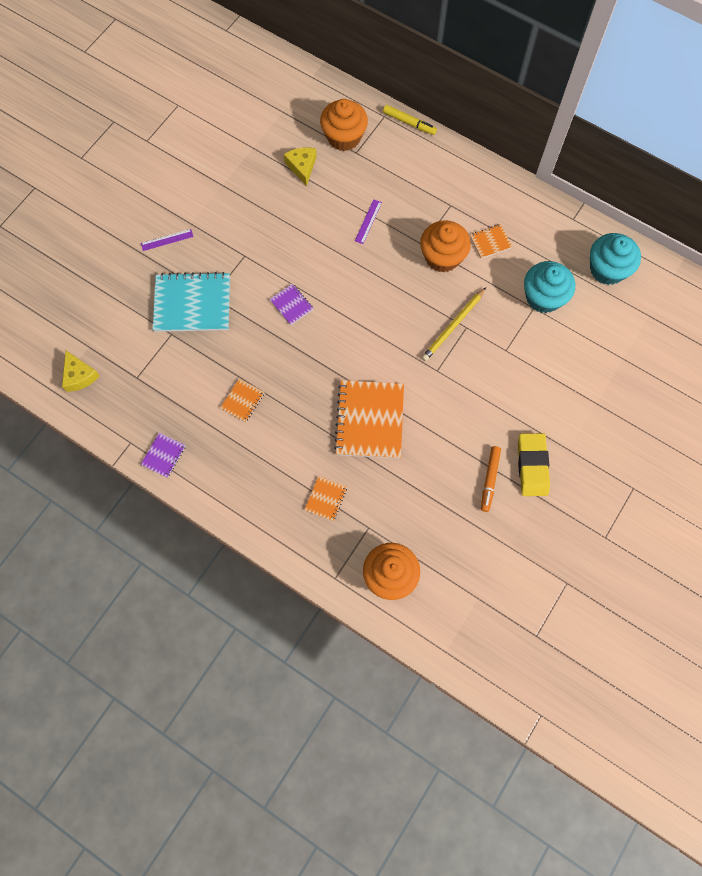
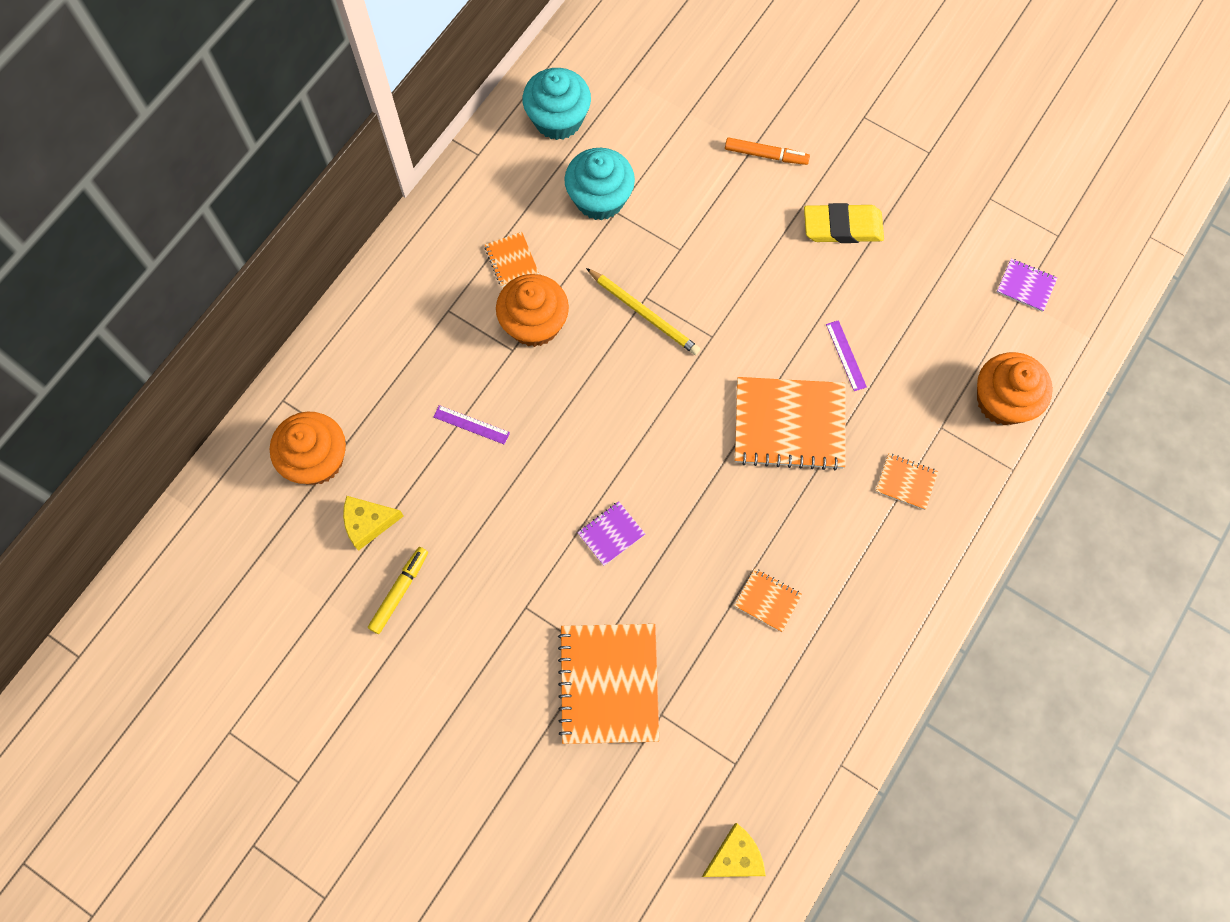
camera: 90 degrees left, 0 degrees up
purple notebook [140,433,186,478] -> purple notebook moved to [997,258,1057,312]
purple ruler [141,229,194,251] -> purple ruler moved to [826,320,867,391]
turquoise notebook [153,272,230,332] -> orange notebook [558,624,659,744]
yellow marker [383,105,437,135] -> yellow marker moved to [368,547,428,634]
orange marker [481,446,501,512] -> orange marker moved to [725,137,810,165]

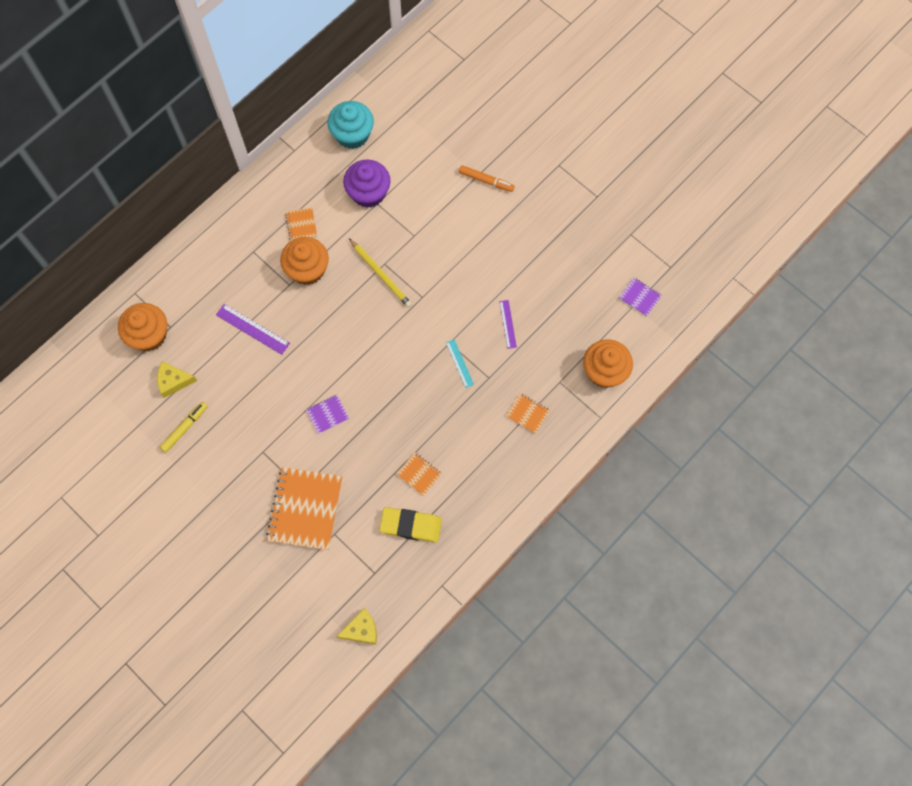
camera: 10 degrees right, 0 degrees up
purple ruler [433,405,510,445] -> purple ruler [216,304,290,355], size x1.57
turquoise cupcake [564,148,635,220] -> purple cupcake [343,160,391,208]
orange notebook [735,377,846,470] -> turquoise ruler [446,339,474,388]
yellow eraser [804,203,884,243] -> yellow eraser moved to [379,507,442,542]

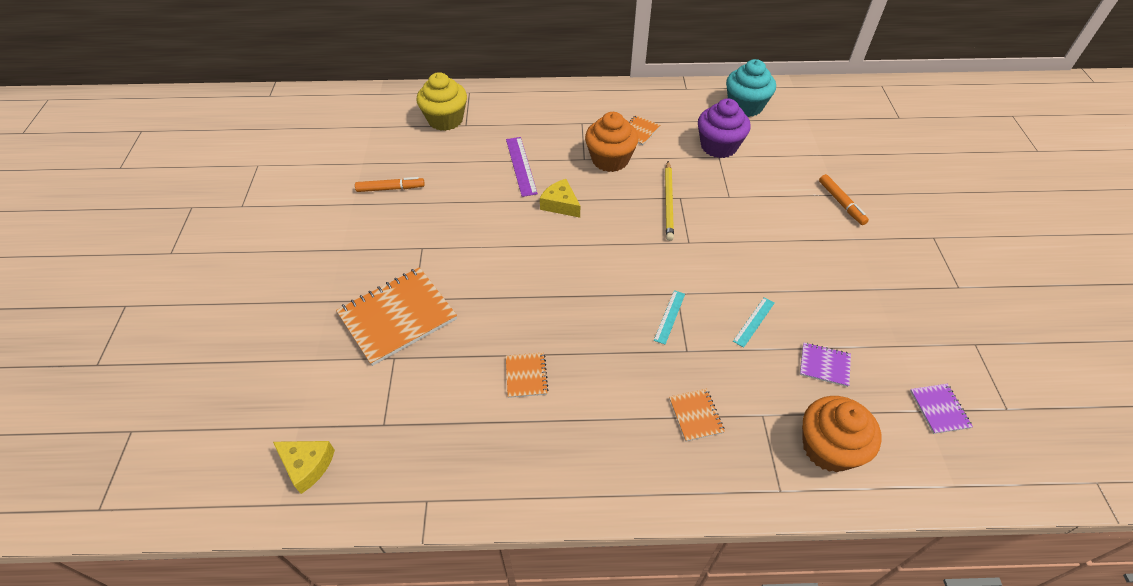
camera: 45 degrees right, 20 degrees down
orange cupcake [118,303,167,351] -> yellow cupcake [417,72,467,131]
yellow cheese [157,361,197,398] -> yellow cheese moved to [540,179,580,218]
yellow marker [160,402,208,453] -> orange marker [355,177,425,192]
purple notebook [306,395,349,434] -> purple notebook moved to [800,342,851,387]
yellow eraser [379,507,442,542] -> none
purple ruler [500,300,517,349] -> turquoise ruler [733,297,774,348]

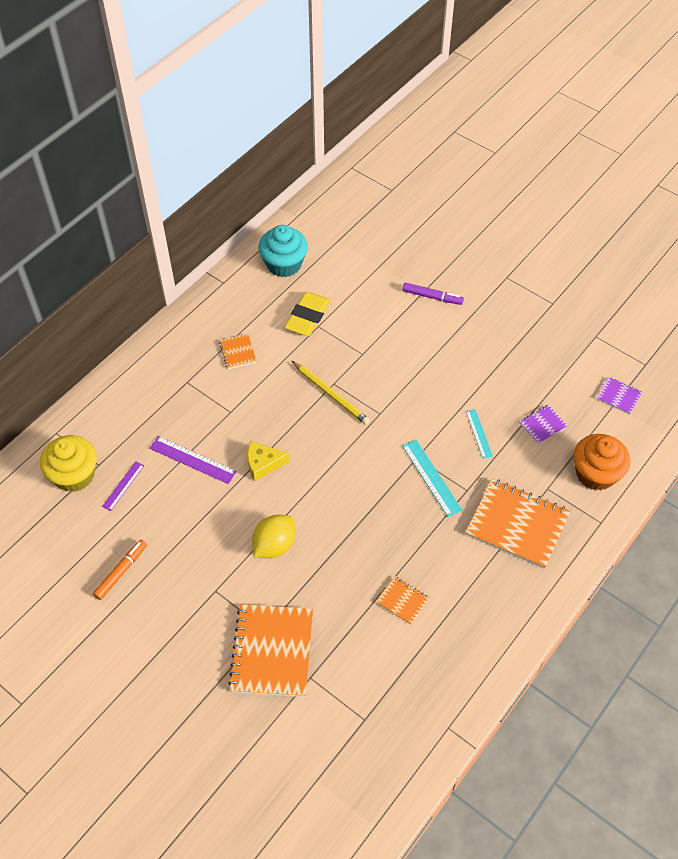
camera: 50 degrees left, 5 degrees up
yellow cheese [273,441,335,494] -> none
orange cupcake [585,112,639,172] -> none
turquoise ruler [654,290,685,345] -> turquoise ruler [402,440,462,517], size x1.57
orange notebook [669,389,725,442] -> orange notebook [466,478,570,569], size x2.12
purple cupcake [698,98,751,158] -> yellow eraser [284,292,331,336]
orange marker [819,174,869,225] -> purple marker [402,283,464,305]
none -> purple ruler [102,461,144,511]
none -> yellow lemon [252,515,295,558]

